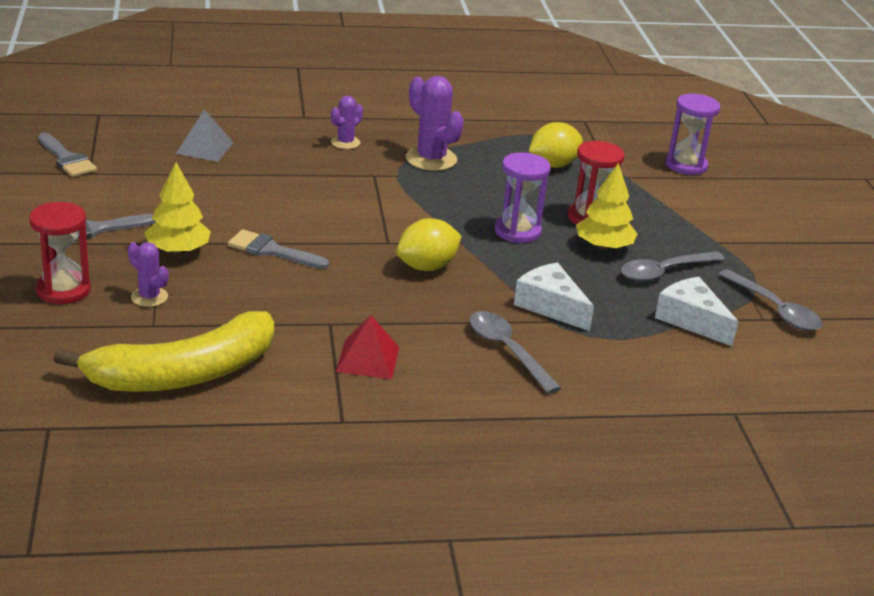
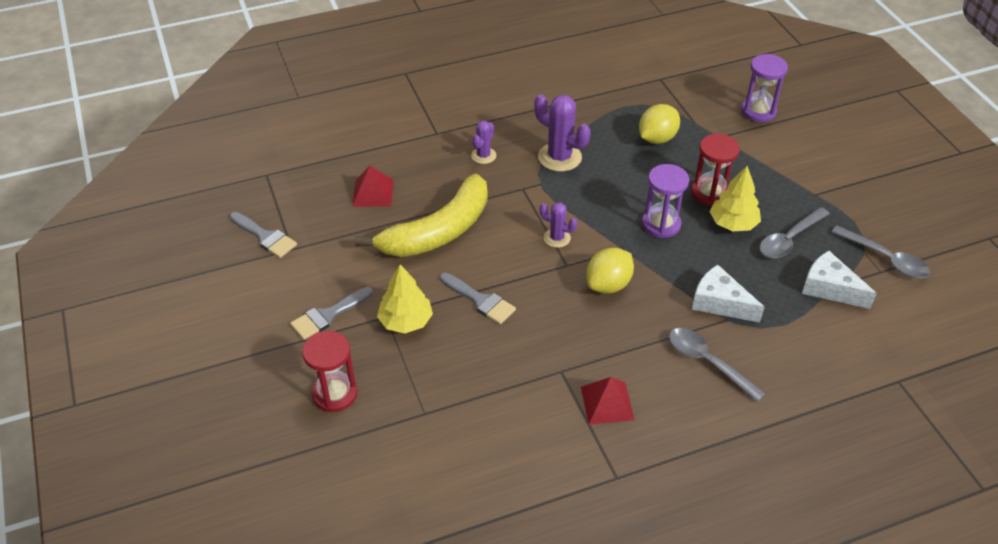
camera: 10 degrees left, 15 degrees up
yellow banana [53,311,274,392] -> yellow banana moved to [355,174,487,257]
purple cactus [128,242,169,307] -> purple cactus moved to [540,202,577,248]
grey pyramid [176,109,234,162] -> red pyramid [352,166,394,206]
grey brush [228,229,329,269] -> grey brush turned 150 degrees counterclockwise [440,273,516,325]

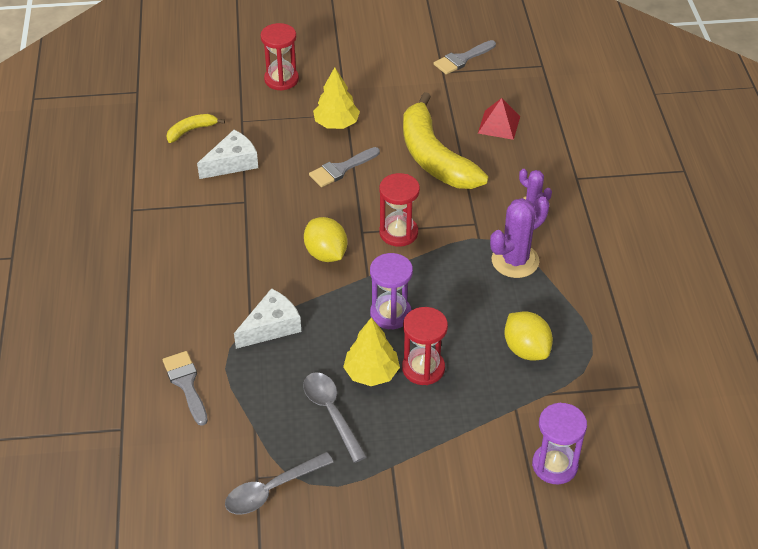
camera: 105 degrees right, 0 degrees up
grey brush [290,287,373,340] -> grey brush moved to [163,351,208,426]
purple cactus [540,202,577,248] -> red hourglass [379,173,420,247]
red pyramid [581,377,634,425] -> none
grey spoon [669,328,766,402] -> none
white cheese [802,251,877,309] -> white cheese moved to [197,130,258,179]
none -> yellow banana [166,114,225,143]

